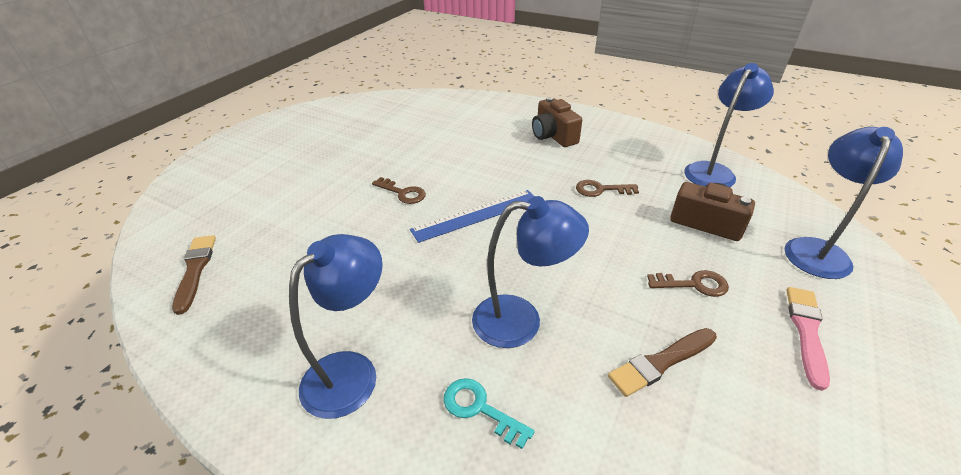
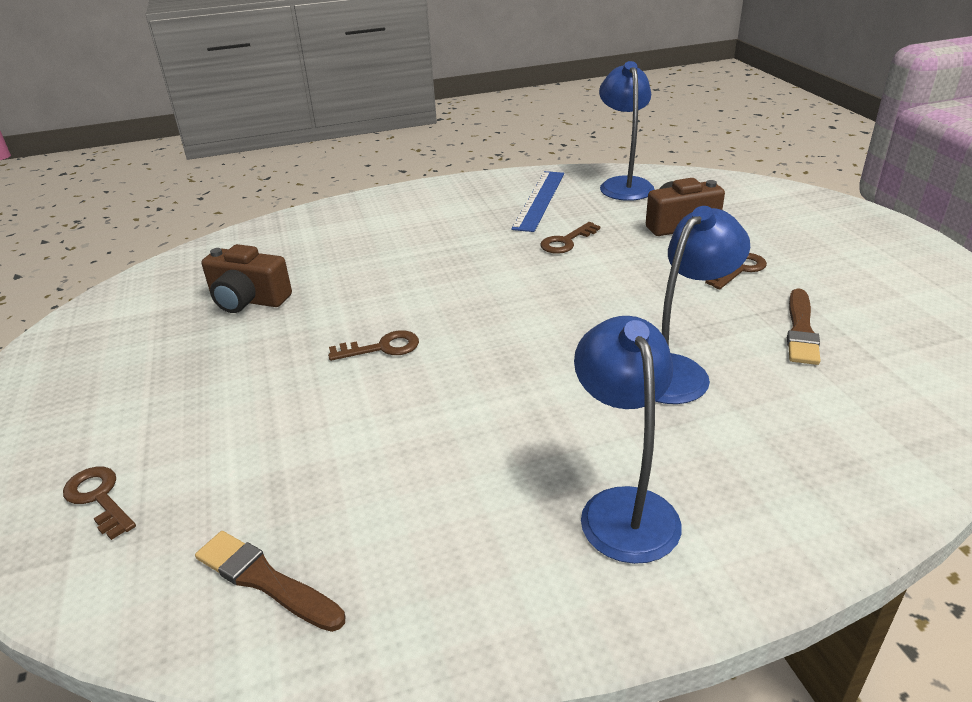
camera: 45 degrees left, 5 degrees down
blue ruler [410,190,535,243] -> blue ruler moved to [511,171,564,232]
turquoise key [444,378,535,449] -> none
brown camera [532,97,582,147] -> brown camera moved to [202,244,292,313]
blue lamp [785,127,903,279] -> none
pink brush [787,287,830,391] -> none
none -> brown key [63,467,136,540]

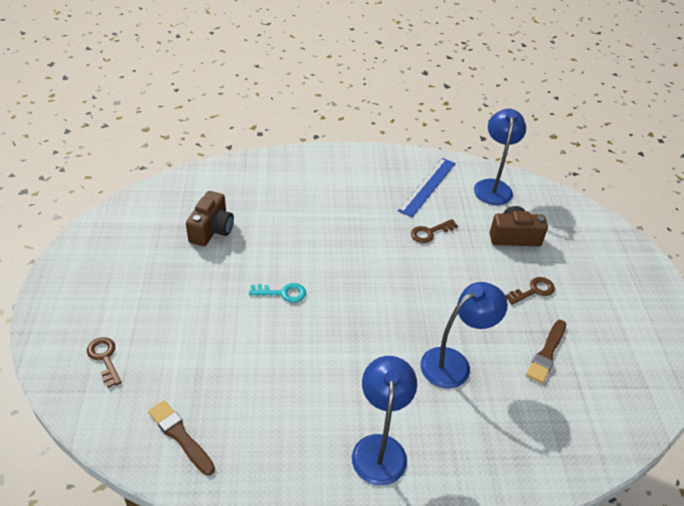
camera: 10 degrees right, 10 degrees up
brown camera [202,244,292,313] -> brown camera turned 105 degrees counterclockwise [186,191,234,246]
brown key [328,330,419,361] -> turquoise key [249,283,306,303]

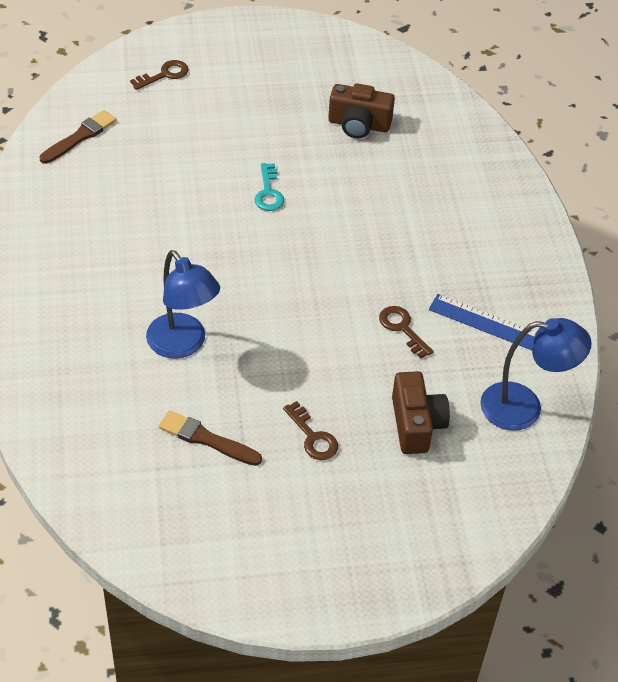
camera: 85 degrees right, 5 degrees up
blue lamp [352,356,417,486] -> none

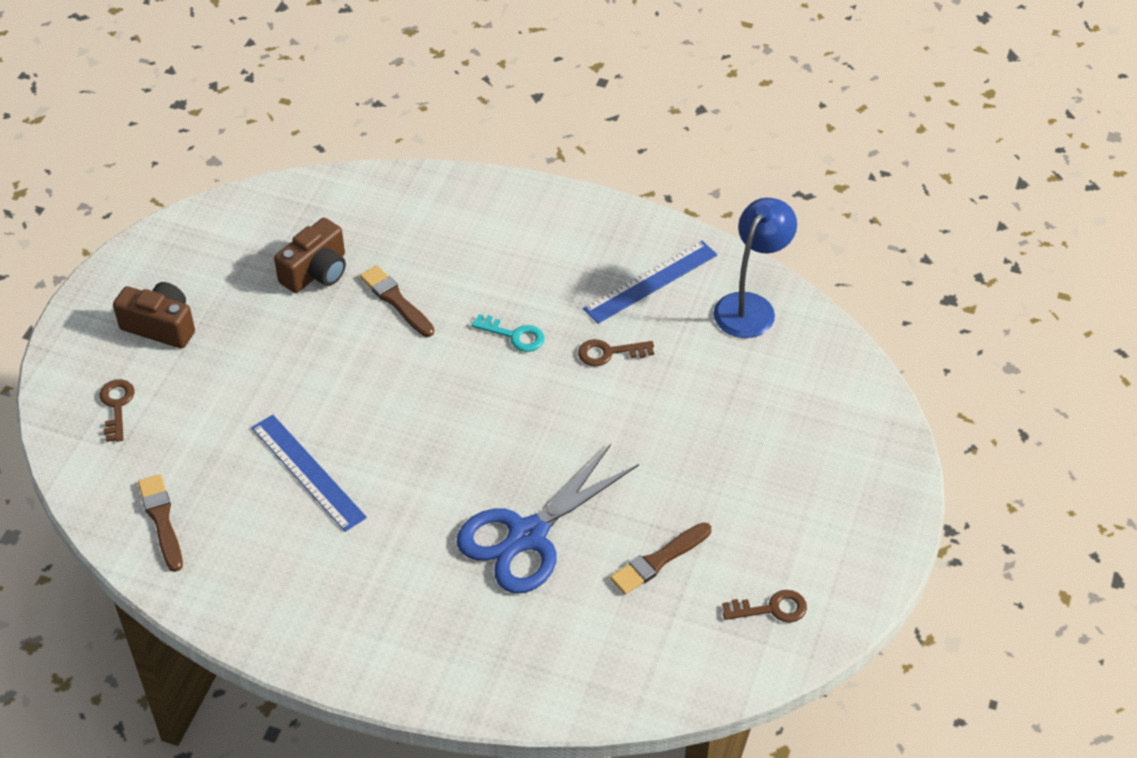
camera: 60 degrees left, 0 degrees up
blue lamp [146,250,220,359] -> blue scissors [456,444,639,594]
turquoise key [255,163,284,211] -> turquoise key moved to [471,314,545,352]
brown key [283,401,338,460] -> brown key moved to [722,590,807,623]
brown camera [392,371,450,454] -> brown camera moved to [113,282,195,348]
none -> blue ruler [251,415,367,532]
none -> brown brush [360,265,434,337]

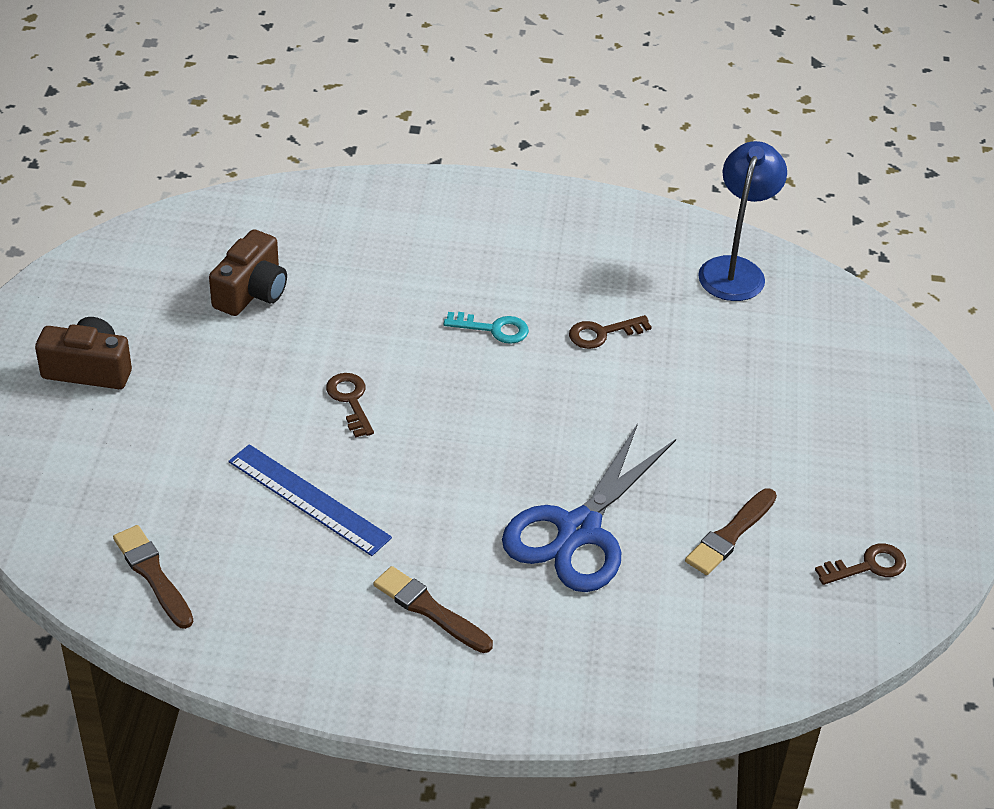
camera: 15 degrees left, 5 degrees down
brown key [99,379,135,442] -> brown key moved to [326,373,374,438]
brown brush [360,265,434,337] -> brown brush moved to [374,566,493,653]
blue ruler [583,241,717,324] -> none

